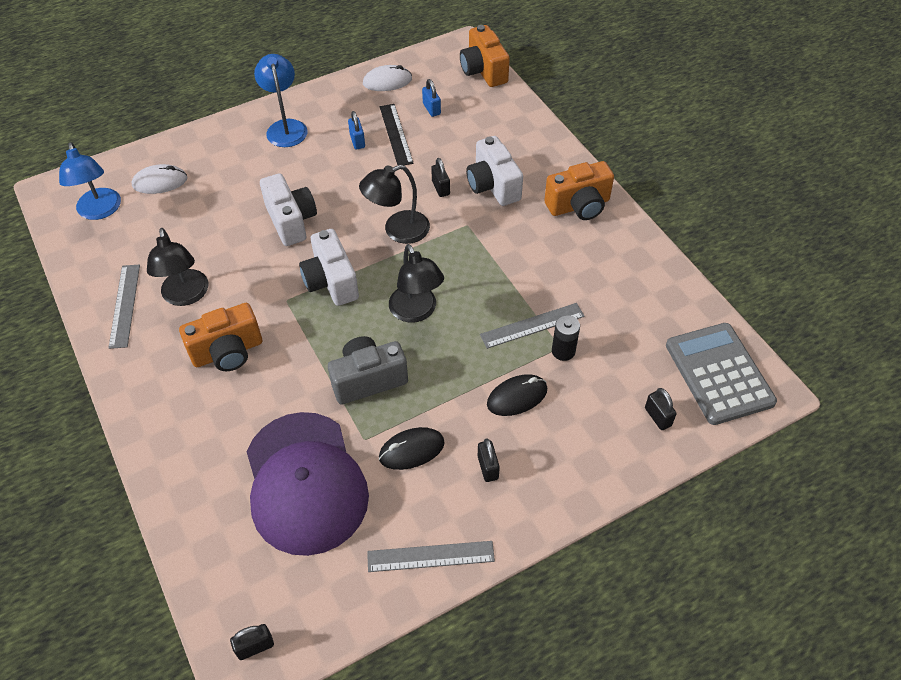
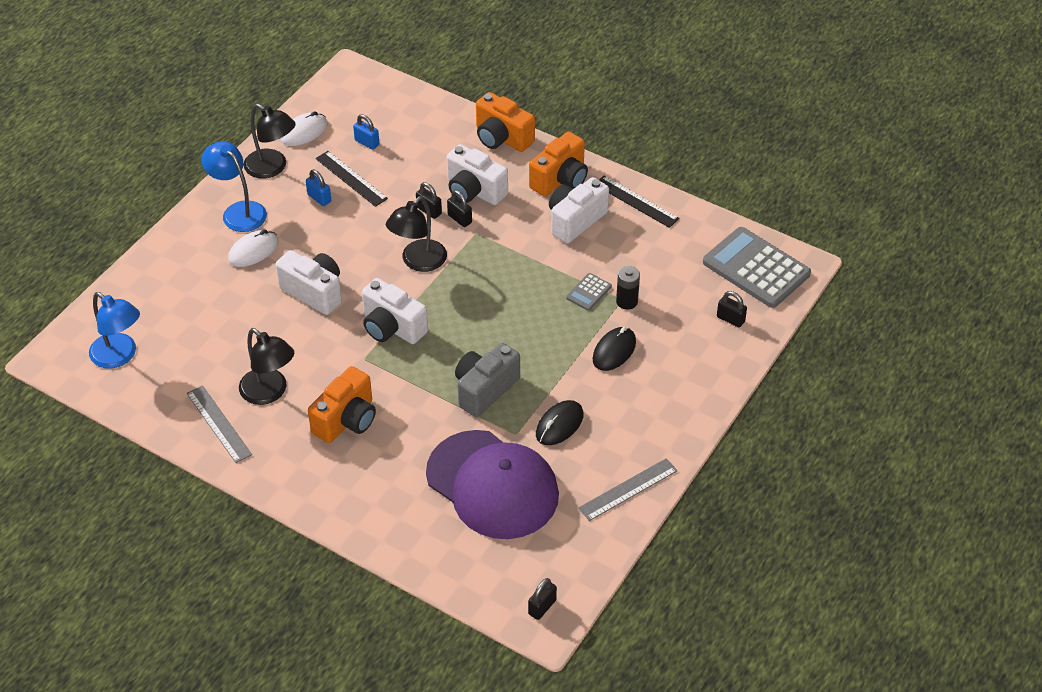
camera: 30 degrees left, 5 degrees down
white mouse [132,164,187,194] -> white mouse moved to [228,230,278,267]
black lamp [389,244,444,323] -> black lamp moved to [244,104,296,179]
orange camera [460,25,510,87] -> orange camera moved to [476,92,535,152]
black padlock [478,438,500,482] -> black padlock moved to [447,190,472,227]
grey ruler [480,303,585,349] -> grey calculator [566,273,612,311]
none -> white camera [549,177,609,244]
none -> black ruler [599,176,679,228]

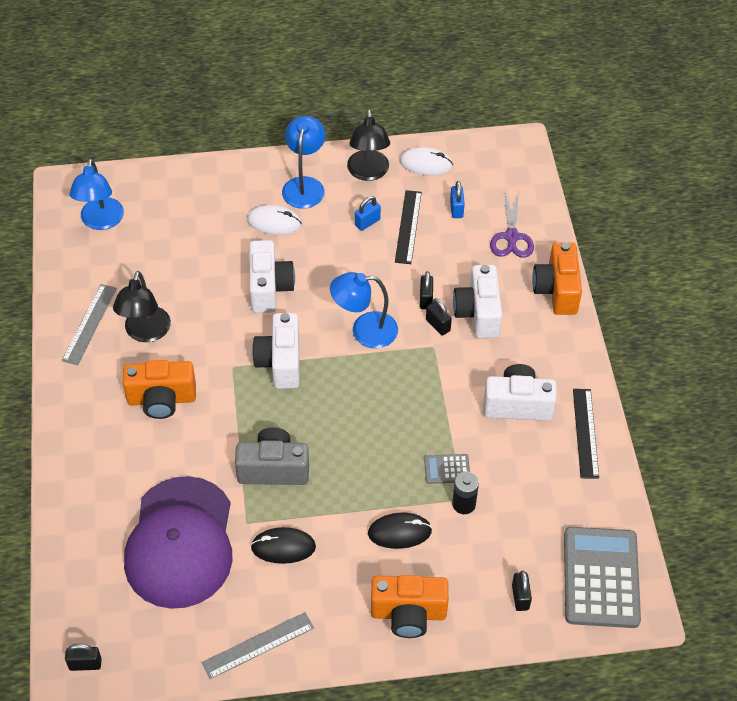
camera: 50 degrees right, 5 degrees up
blue padlock [306,170,331,206] -> blue padlock turned 45 degrees clockwise [355,196,381,231]
black lamp [386,196,447,272] -> blue lamp [330,272,398,348]
black padlock [447,190,472,227] -> black padlock turned 45 degrees counterclockwise [426,298,452,336]
orange camera [529,132,588,196] -> orange camera moved to [371,575,449,638]
grey ruler [578,458,678,521] -> grey ruler turned 45 degrees counterclockwise [201,612,314,679]
none -> purple scissors [490,192,534,258]

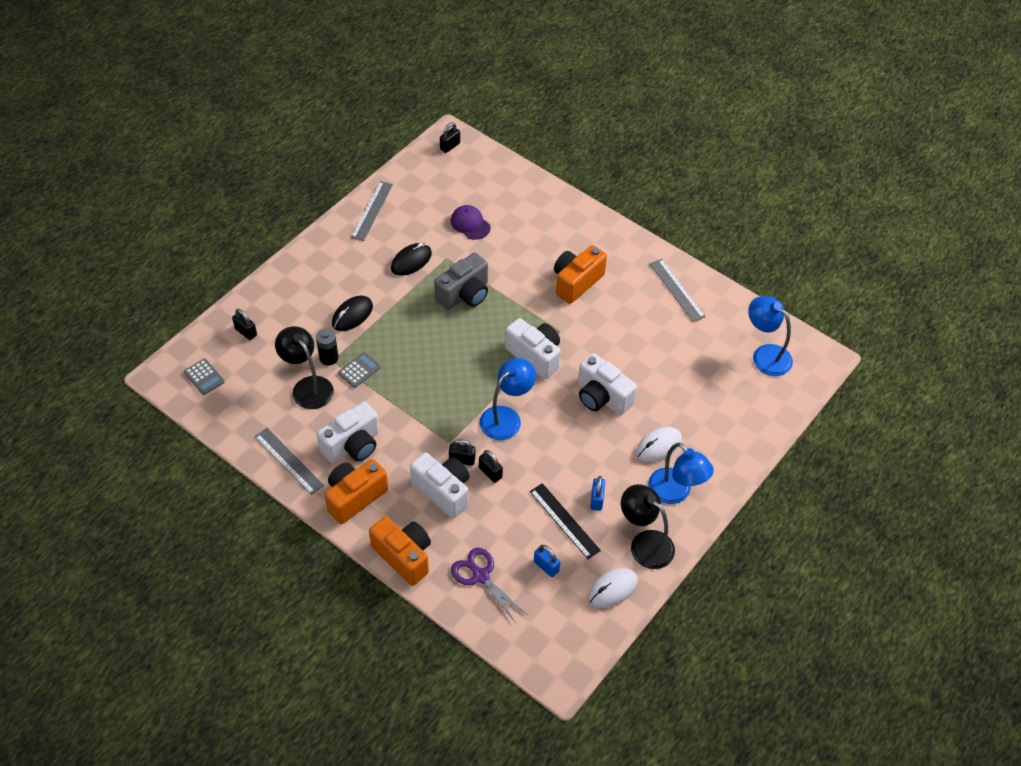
camera: 135 degrees right, 0 degrees up
black lamp [113,271,171,342] -> black lamp moved to [275,326,334,409]
purple cap [124,476,233,609] -> purple cap [451,205,491,240], size x0.42
orange camera [371,575,449,638] -> orange camera moved to [325,459,388,524]
grey calculator [564,527,641,628] -> grey calculator [184,359,225,395], size x0.45
black ruler [573,389,599,479] -> grey ruler [254,428,324,495]

